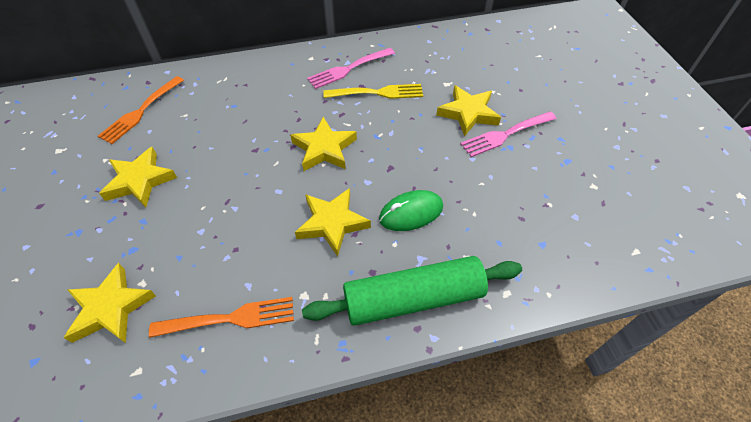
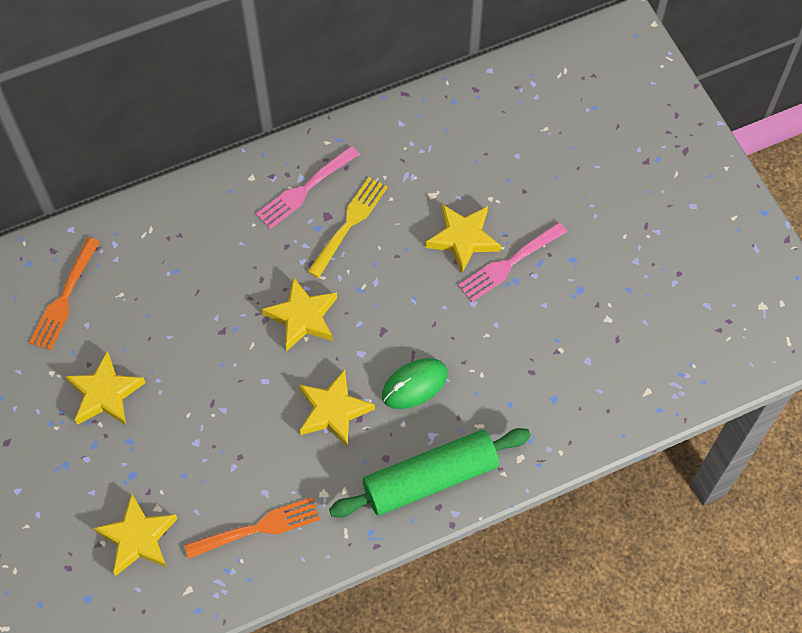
camera: 10 degrees left, 10 degrees up
yellow fork [323,84,423,99] -> yellow fork turned 45 degrees counterclockwise [307,177,388,278]

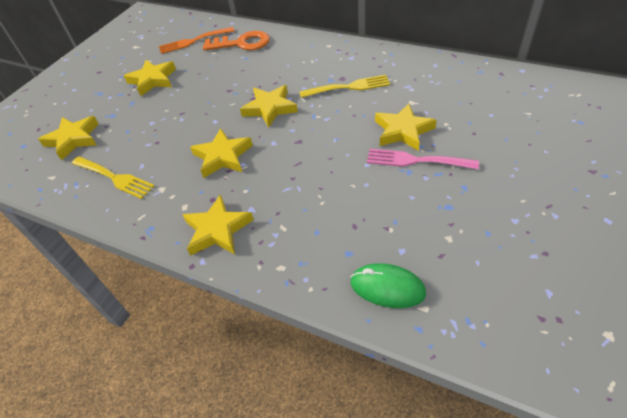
camera: 55 degrees right, 15 degrees down
orange fork [184,497,320,559] -> yellow fork [72,156,154,199]
pink fork [256,146,360,229] -> none
green rolling pin [329,428,531,518] -> yellow star [183,194,253,256]
green mouse [382,358,448,409] -> green mouse moved to [350,263,426,308]
none -> orange key [203,31,270,51]

